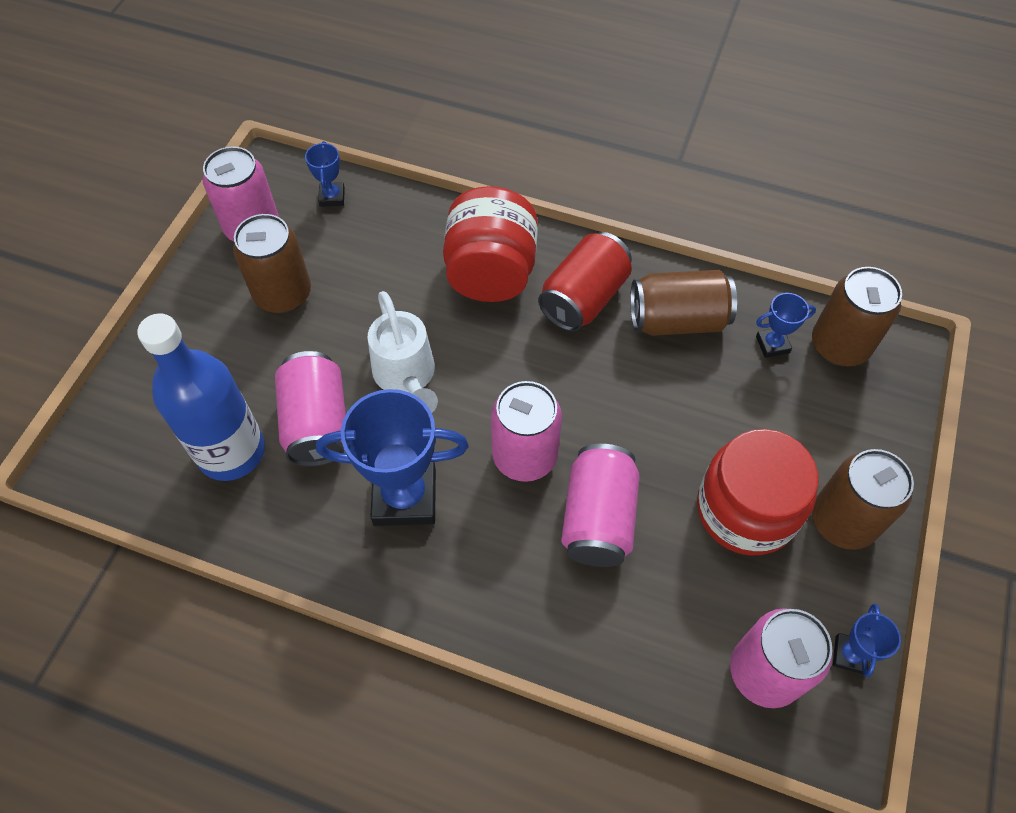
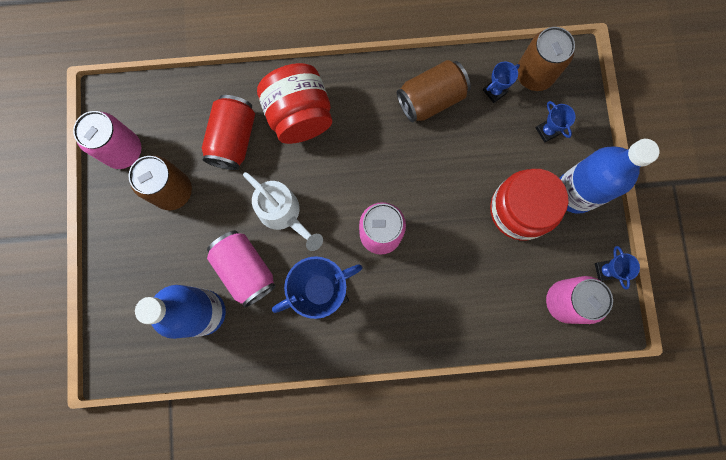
camera: 25 degrees left, 20 degrees up
blue trophy [305,141,345,207] -> blue trophy moved to [536,101,576,143]
red can [538,232,632,332] -> red can moved to [202,95,255,170]
pink can [561,444,640,567] -> none
brown can [812,449,914,550] -> blue bottle [559,139,659,214]

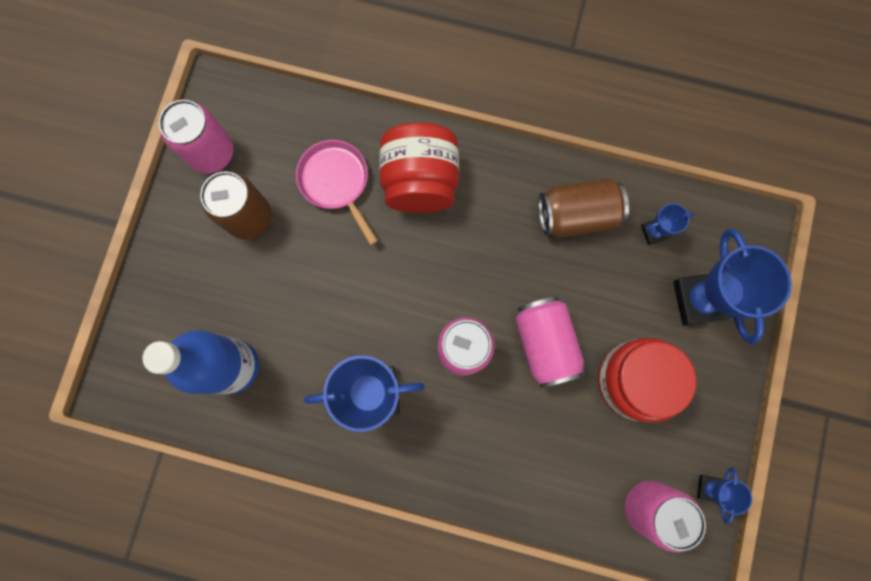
camera: 20 degrees right, 0 degrees up
red can [202,95,255,170] -> pink pan [296,140,378,245]
pink can [207,230,276,307] -> pink can moved to [515,296,584,388]
white watering can [243,172,323,251] -> none
brown can [517,27,575,91] -> none
blue trophy [536,101,576,143] -> blue trophy [673,229,792,344], size x2.08
blue bottle [559,139,659,214] -> none

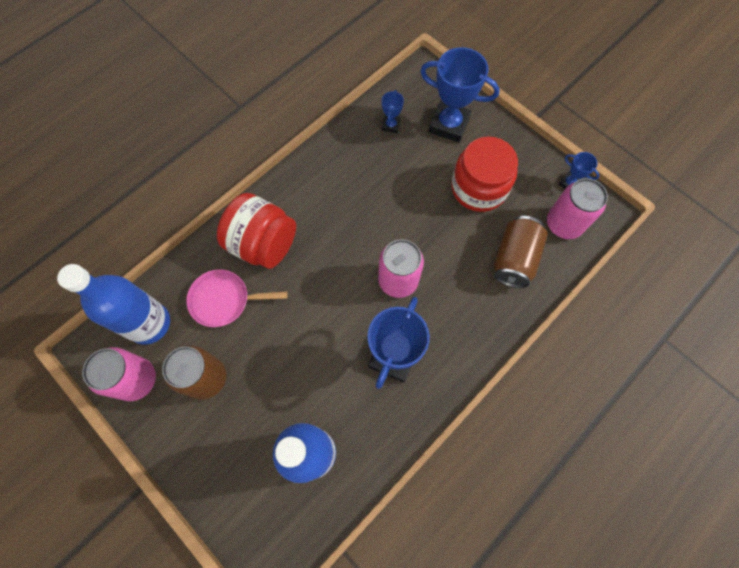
camera: 60 degrees left, 10 degrees down
pink can [515,296,584,388] -> none
brown can [538,178,629,238] -> brown can moved to [494,216,548,288]
none -> blue bottle [57,264,170,345]

